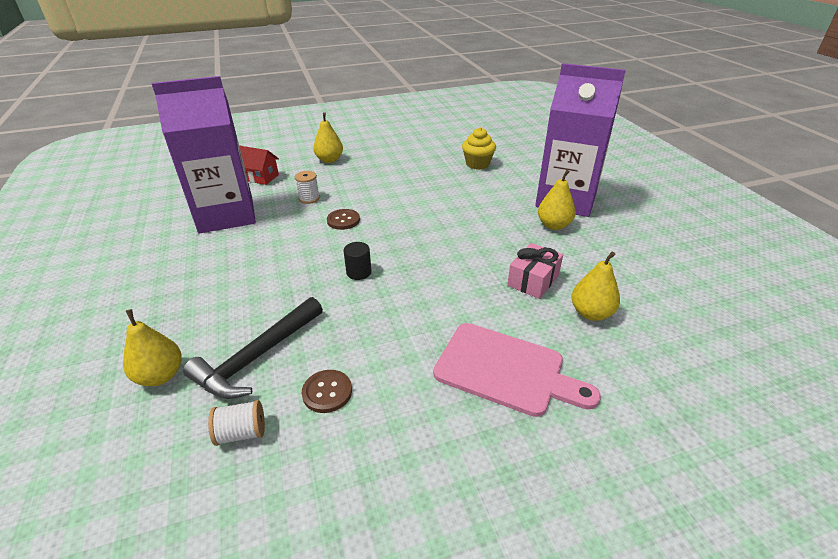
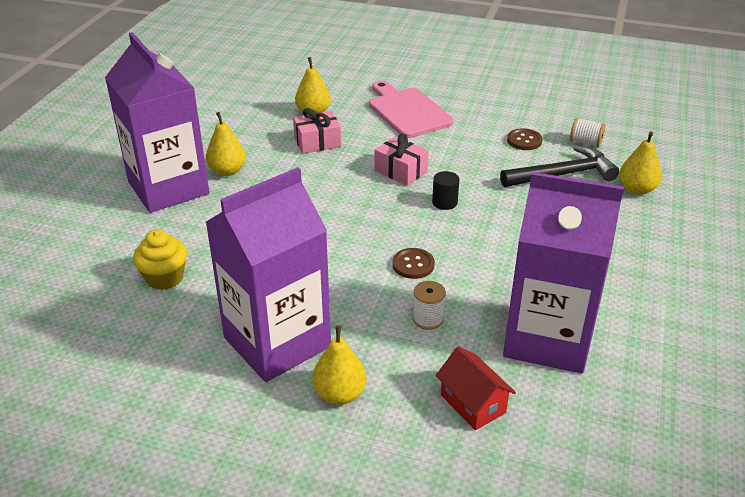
camera: 145 degrees left, 0 degrees up
none -> purple carton [206,167,331,382]
none -> pink gift [375,133,429,186]

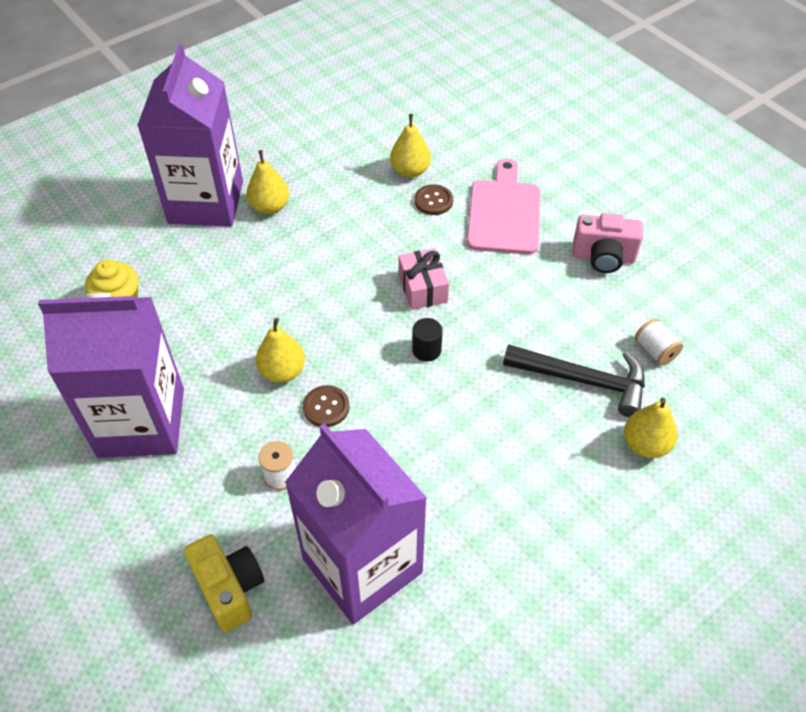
camera: 35 degrees right, 15 degrees up
pink gift [293,108,341,154] -> none
yellow pear [312,326,367,405] -> yellow pear moved to [256,318,305,383]
red house [436,346,516,430] -> yellow camera [184,534,264,632]
brown button [507,128,543,150] -> brown button moved to [415,184,453,215]
none -> pink camera [573,213,643,273]

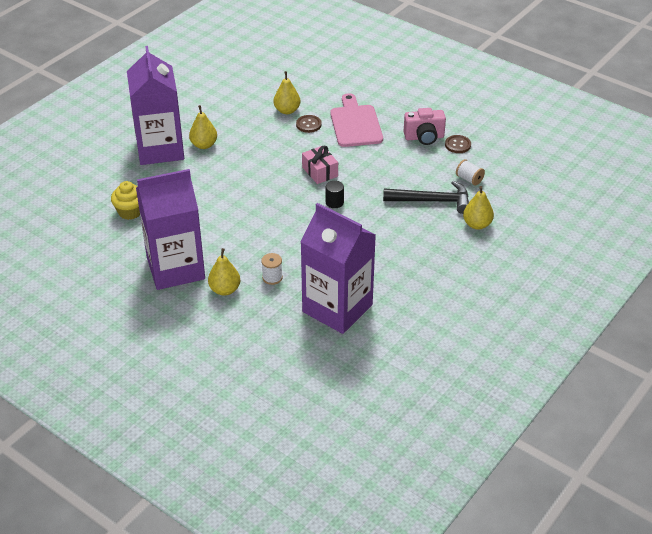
camera: 15 degrees left, 10 degrees down
yellow camera [184,534,264,632] -> none
yellow pear [256,318,305,383] -> yellow pear moved to [208,248,240,296]
brown button [303,385,350,427] -> brown button moved to [445,135,471,153]

